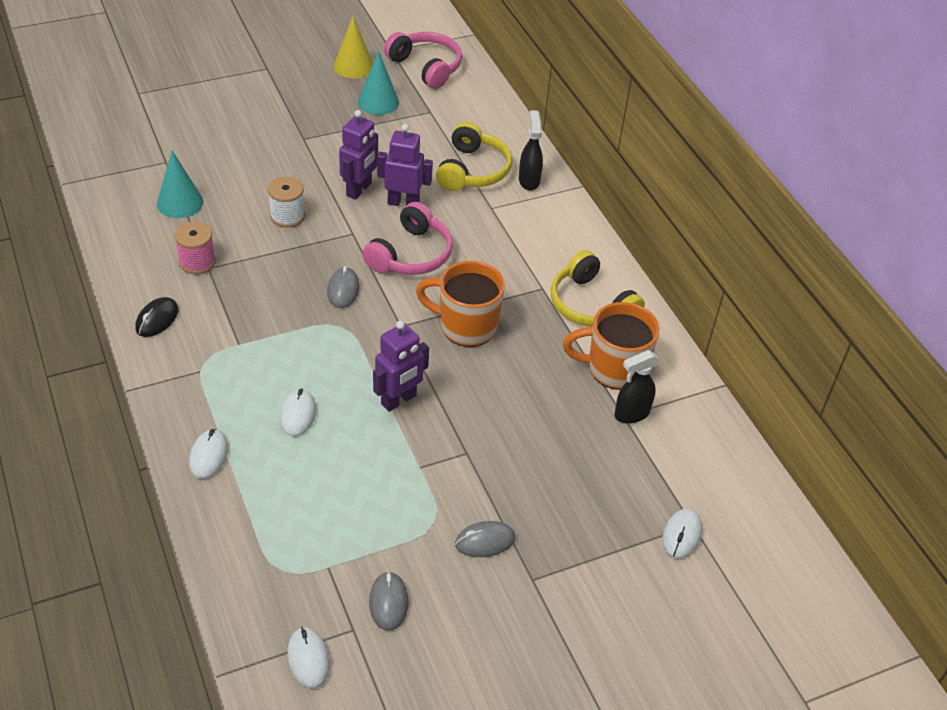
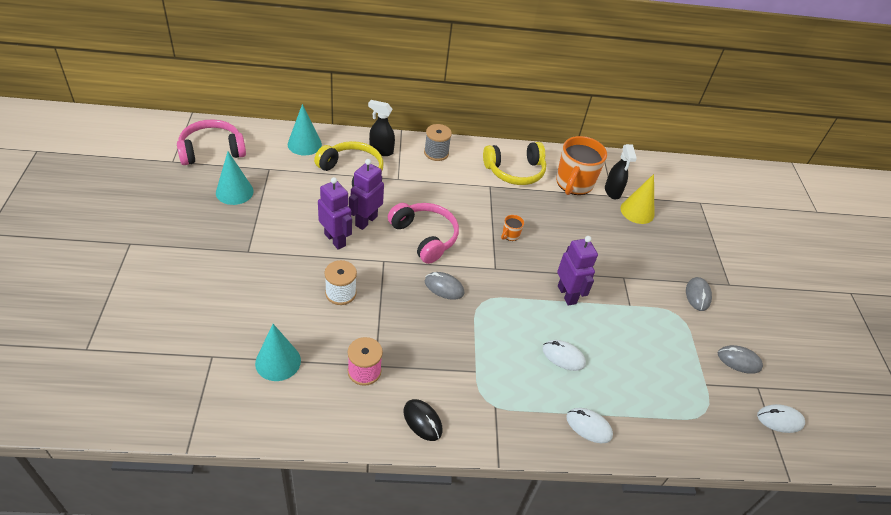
camera: 70 degrees left, 0 degrees up
yellow cone [334,16,373,78] -> yellow cone moved to [620,174,654,224]
orange mug [416,261,505,347] -> orange mug [501,215,524,241], size x0.42
white mouse [662,508,702,559] -> none
none -> turquoise cone [288,104,322,155]
none -> grey spool [424,124,452,161]

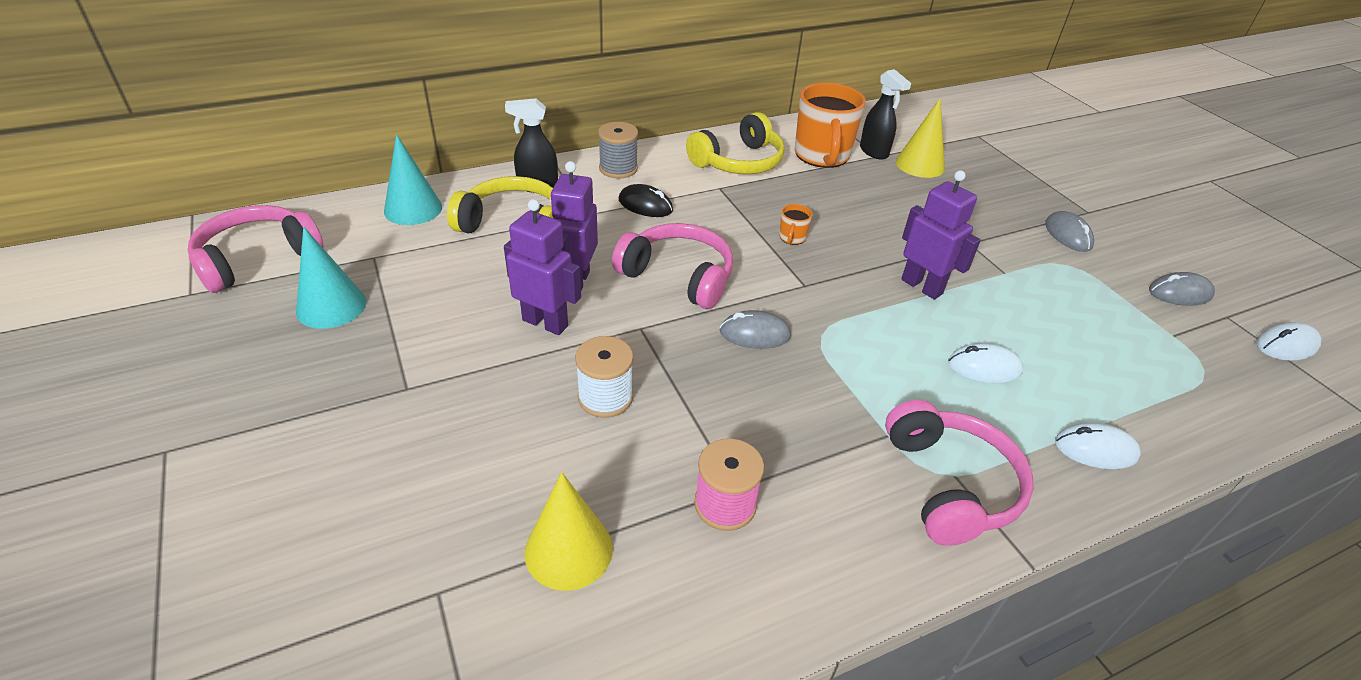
camera: 20 degrees left, 5 degrees down
turquoise cone [255,324,301,381] -> yellow cone [525,472,613,591]
black mouse [404,399,442,441] -> black mouse moved to [619,184,673,217]
none -> pink headphones [885,400,1034,546]

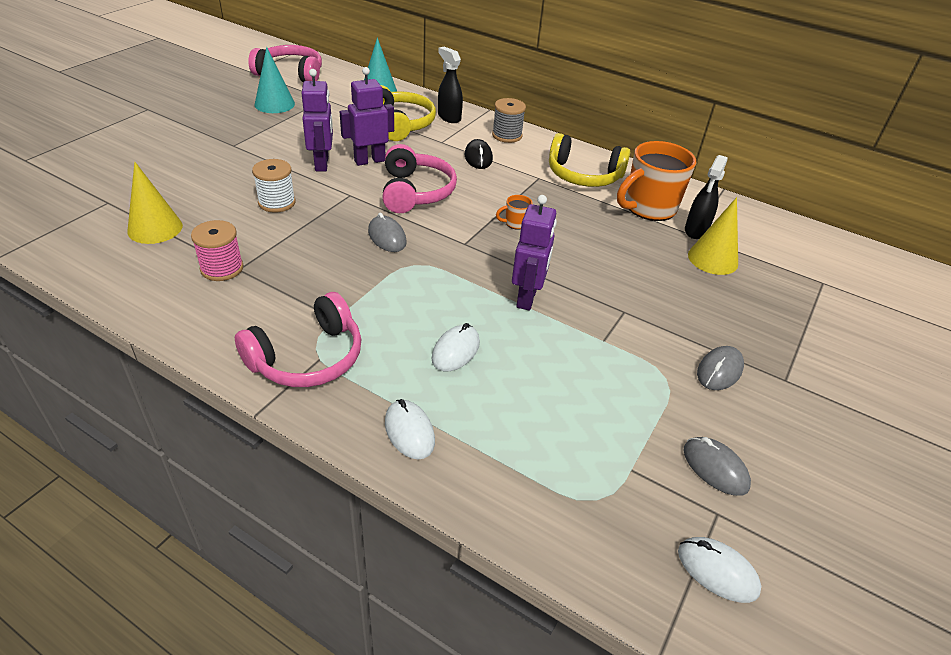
camera: 55 degrees right, 0 degrees up
white mouse [948,343,1023,383] -> white mouse turned 60 degrees clockwise [432,323,480,371]

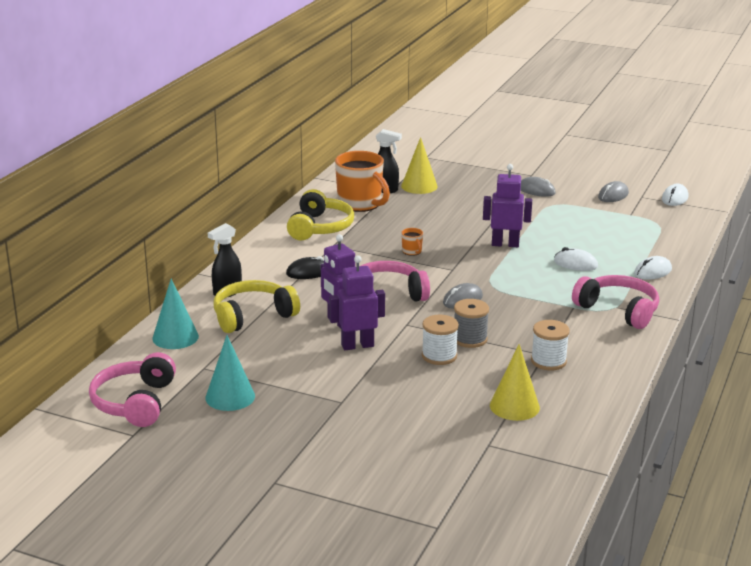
camera: 95 degrees left, 15 degrees down
pink spool [191,220,243,281] -> white spool [531,320,570,371]
grey spool [492,98,526,143] -> grey spool moved to [454,299,489,348]

